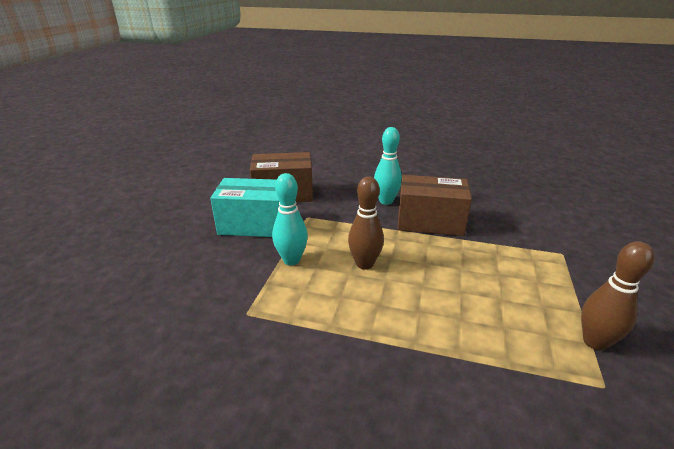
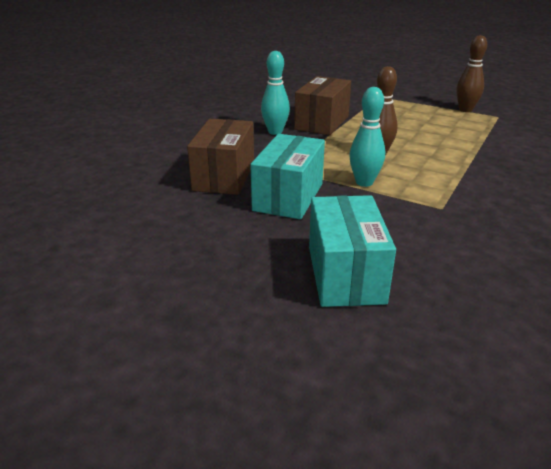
camera: 75 degrees left, 0 degrees up
none -> turquoise box [309,195,396,307]

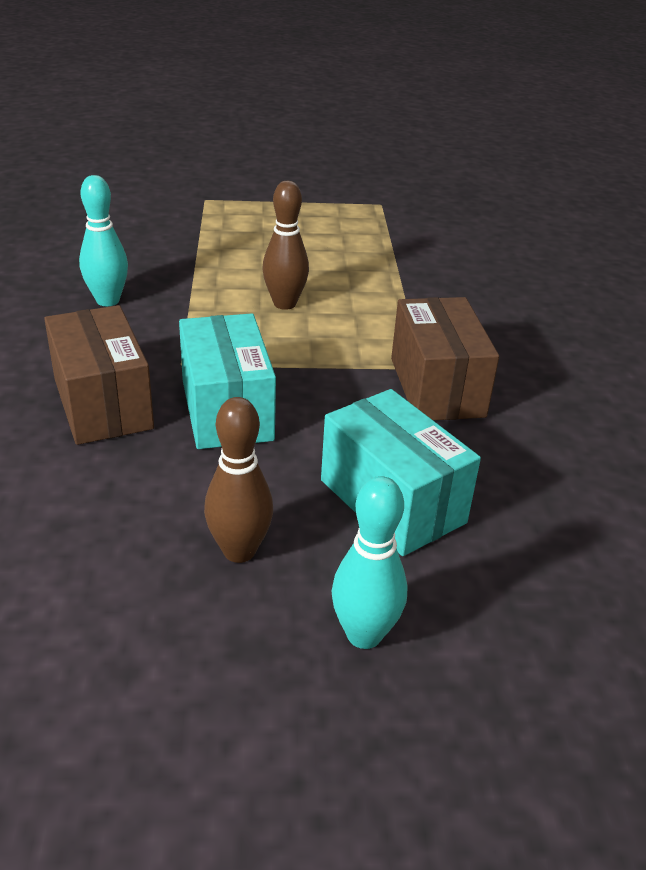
camera: 35 degrees left, 5 degrees up
brown box [294,76,351,135] -> brown box moved to [391,297,499,420]
turquoise bowling pin [349,87,385,187] -> turquoise bowling pin moved to [332,476,408,649]
brown bowling pin [456,35,487,112] -> brown bowling pin moved to [204,397,273,563]

